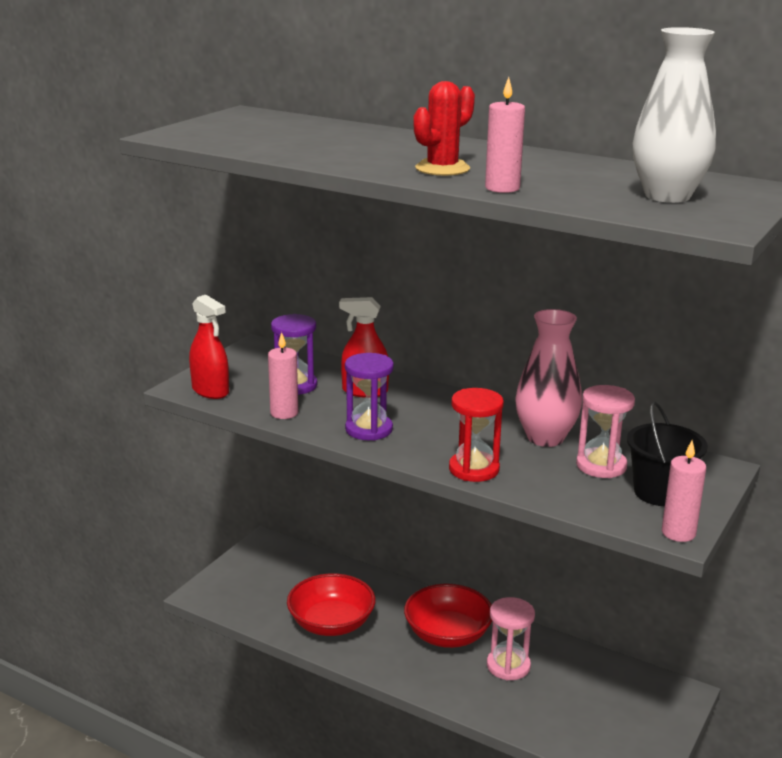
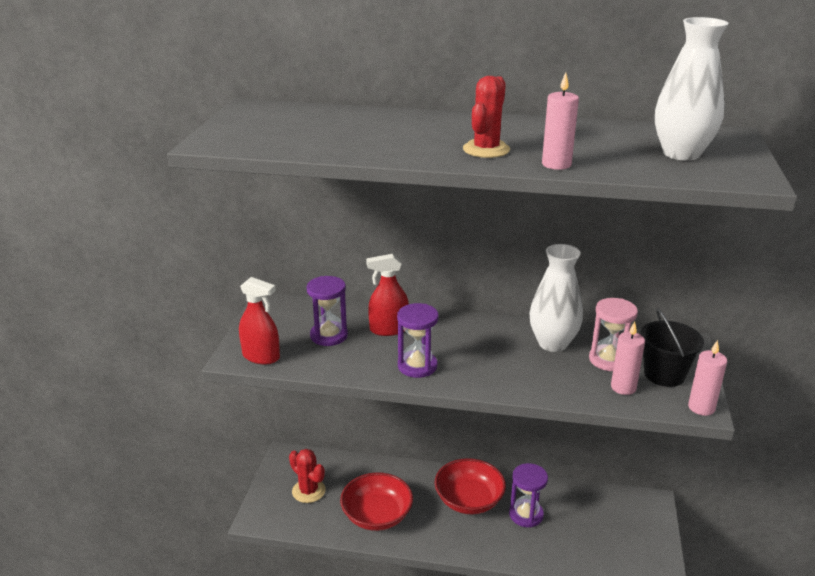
camera: 20 degrees left, 5 degrees up
pink candle [268,332,298,419] -> pink candle moved to [611,322,645,395]
red hourglass [449,388,504,482] -> none
pink hourglass [487,597,535,680] -> purple hourglass [509,463,548,527]
pink vase [515,309,582,447] -> white vase [529,244,583,352]
none -> red cactus [289,449,326,503]

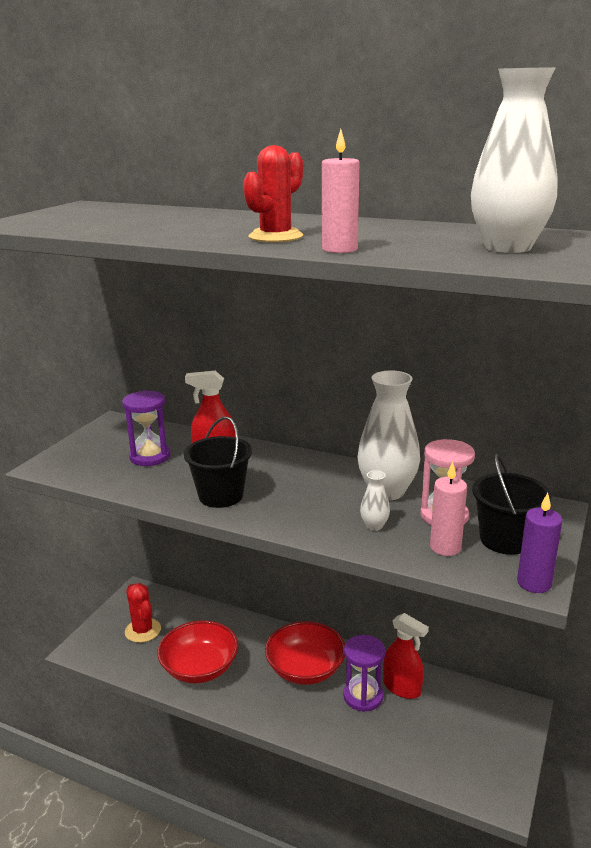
camera: 15 degrees right, 5 degrees down
red spray bottle [239,277,280,364] -> red spray bottle moved to [383,613,429,699]
purple hourglass [397,303,439,378] -> black bucket [184,417,252,508]
pink candle [688,340,727,416] -> purple candle [517,493,562,593]
none -> white vase [360,470,390,531]

